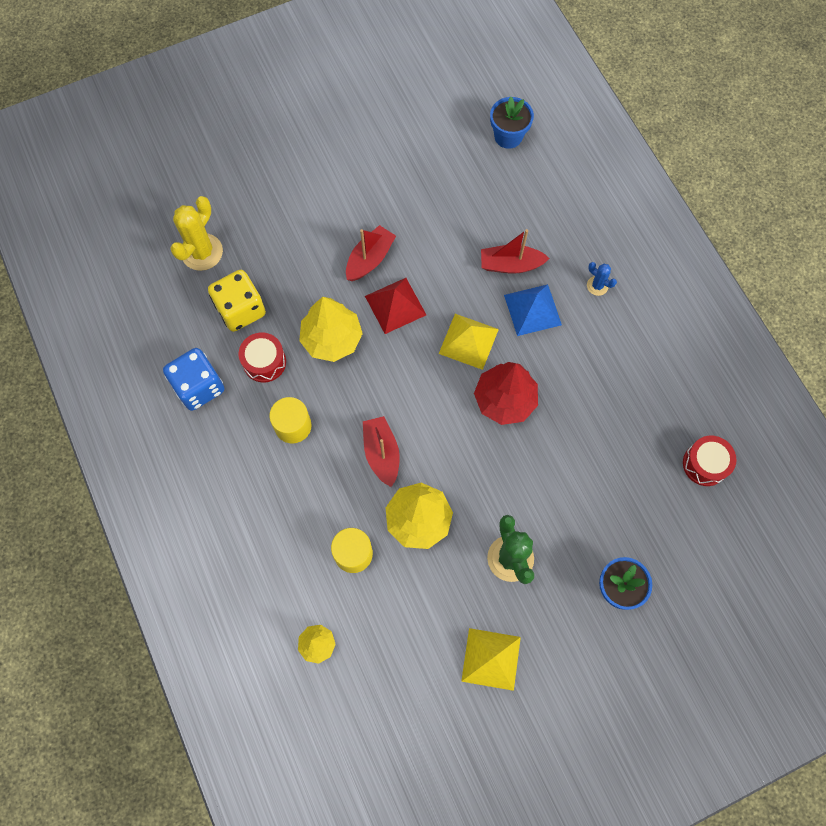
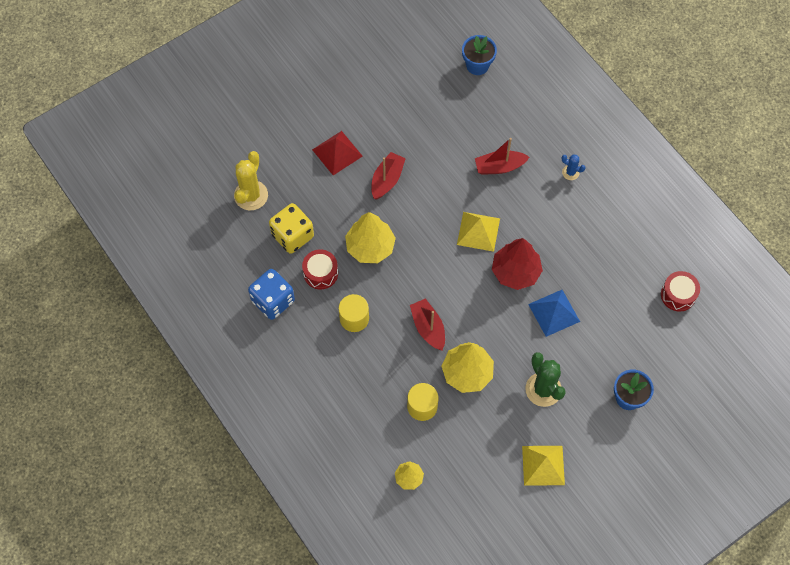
camera: 10 degrees left, 5 degrees down
red pyramid [365,278,426,334] -> red pyramid moved to [312,131,363,175]
blue pyramid [504,284,562,336] -> blue pyramid moved to [528,290,580,337]

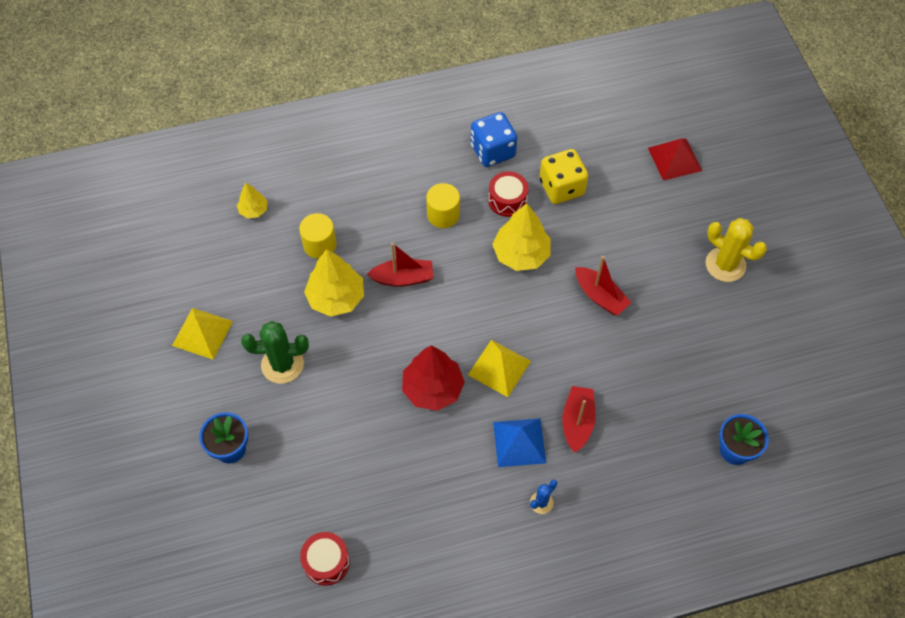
camera: 110 degrees right, 5 degrees down
yellow cactus [234,151,268,211] -> yellow cactus moved to [706,218,767,282]
red pyramid [312,131,363,175] -> red pyramid moved to [648,138,702,181]
blue pyramid [528,290,580,337] -> blue pyramid moved to [493,418,546,467]

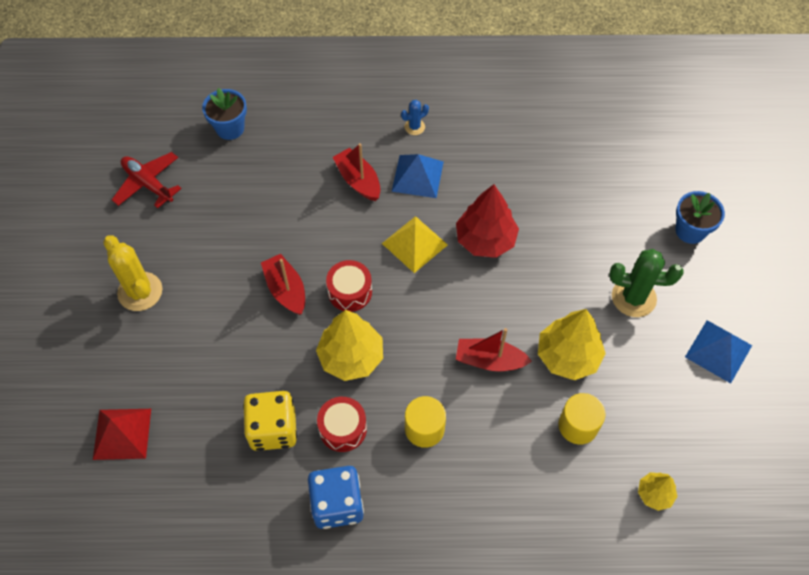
camera: 165 degrees left, 0 degrees up
yellow pyramid [172,308,233,360] -> blue pyramid [685,320,752,383]
red drum [300,532,350,586] -> red drum moved to [326,260,372,312]
red boat [562,386,595,453] -> red boat turned 120 degrees clockwise [333,143,380,201]
none -> red plane [112,152,182,208]

